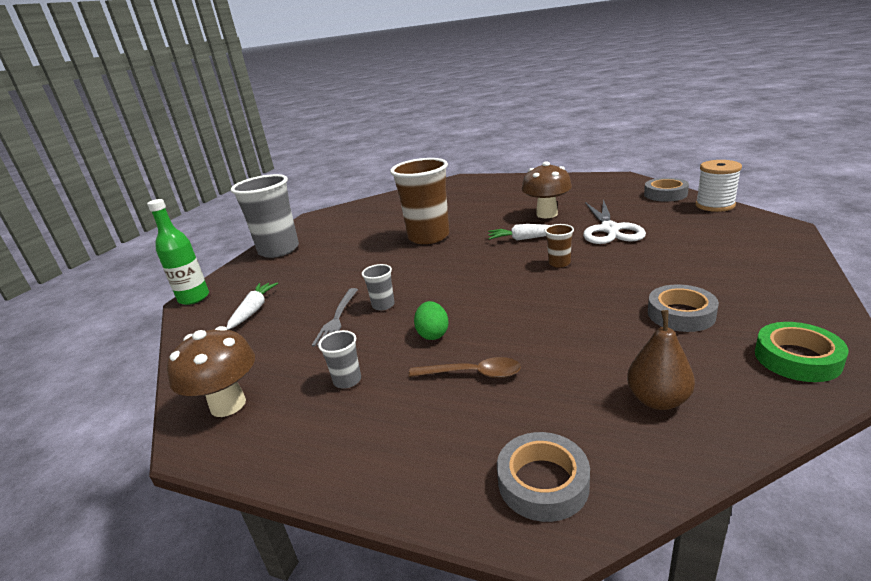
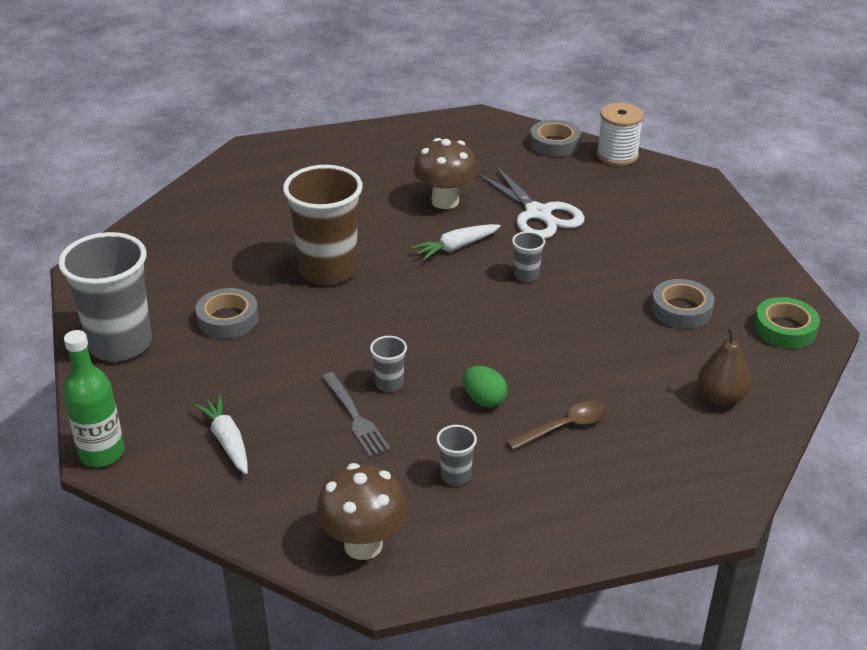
camera: 40 degrees left, 10 degrees up
grey tape [497,432,590,522] -> grey tape moved to [195,288,259,339]
brown cup [545,224,574,268] -> grey cup [512,231,545,282]

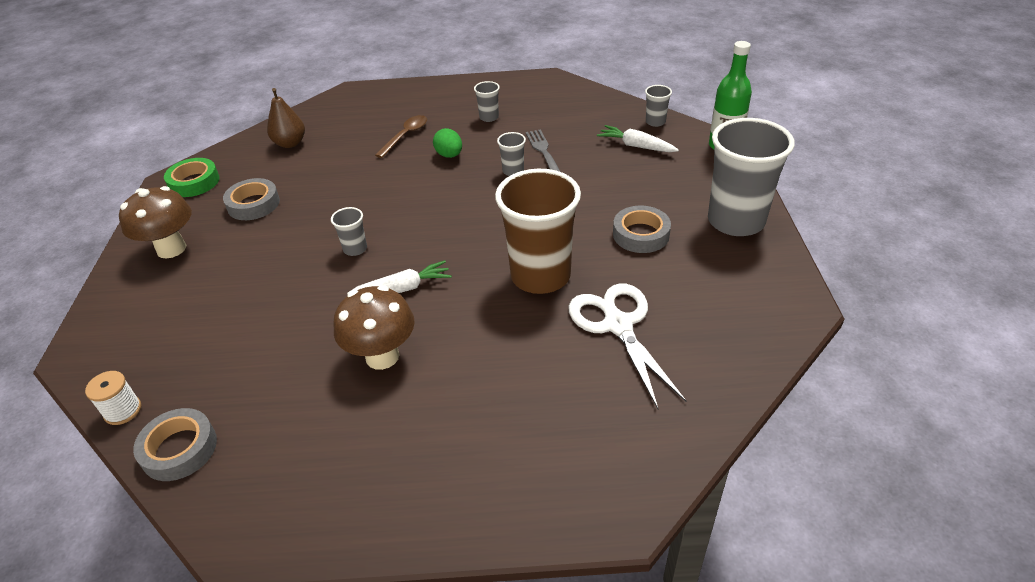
camera: 165 degrees left, 5 degrees up
white carrot [193,395,248,474] -> white carrot turned 135 degrees clockwise [597,125,679,152]
brown mushroom [316,463,407,560] -> brown mushroom moved to [119,186,192,259]
white scissors [477,165,585,239] -> white scissors moved to [569,283,686,409]
brown spoon [506,401,607,450] -> brown spoon turned 135 degrees clockwise [375,115,427,158]
white spool [597,103,643,166] -> white spool [85,371,141,425], size x0.64
none -> grey cup [645,85,672,127]

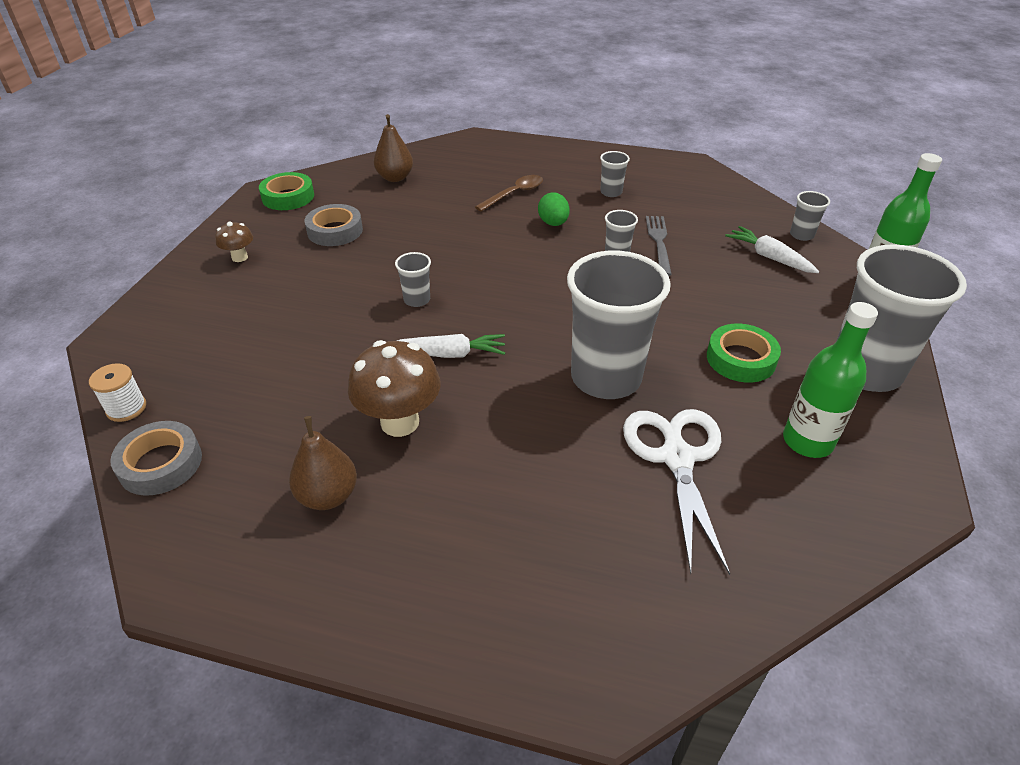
camera: 15 degrees right, 0 degrees up
brown mushroom [119,186,192,259] -> brown mushroom [215,222,253,262], size x0.53
brown cup [495,169,581,294] -> grey cup [567,251,671,399]
grey tape [613,206,671,253] -> green tape [707,324,781,383]
none -> brown pear [289,416,357,510]
none -> green bottle [783,302,878,458]

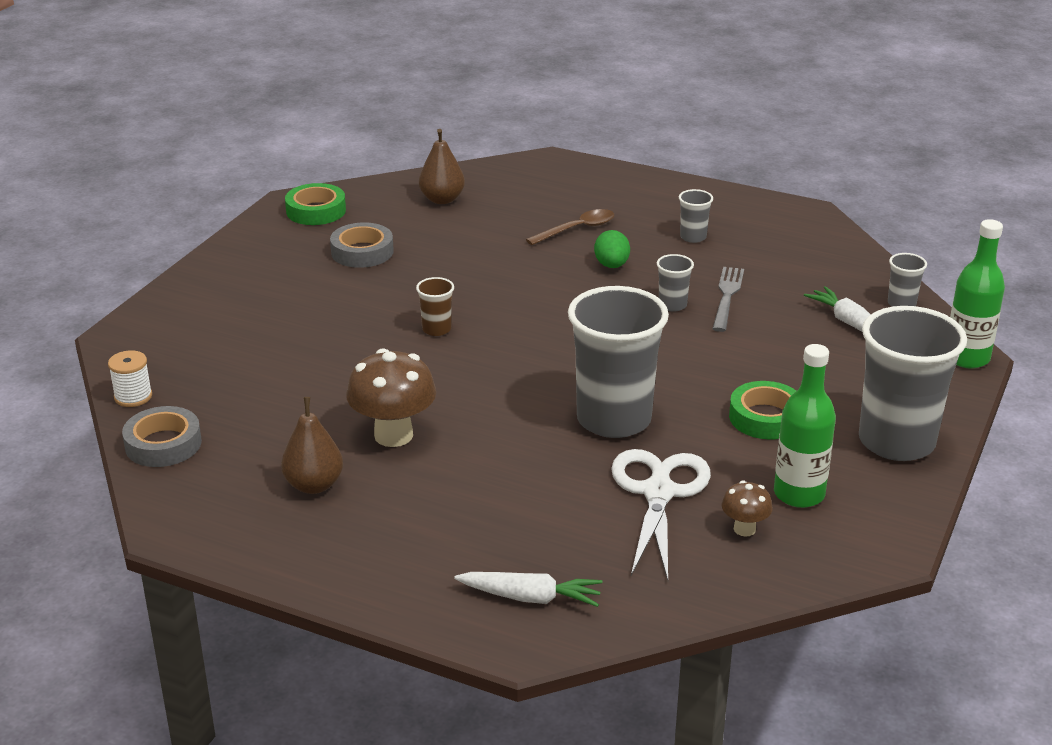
camera: 10 degrees right, 10 degrees down
brown mushroom [215,222,253,262] -> brown mushroom moved to [722,480,773,537]
grey cup [395,252,431,307] -> brown cup [416,277,454,336]
white carrot [397,334,505,358] -> white carrot moved to [454,572,603,607]

